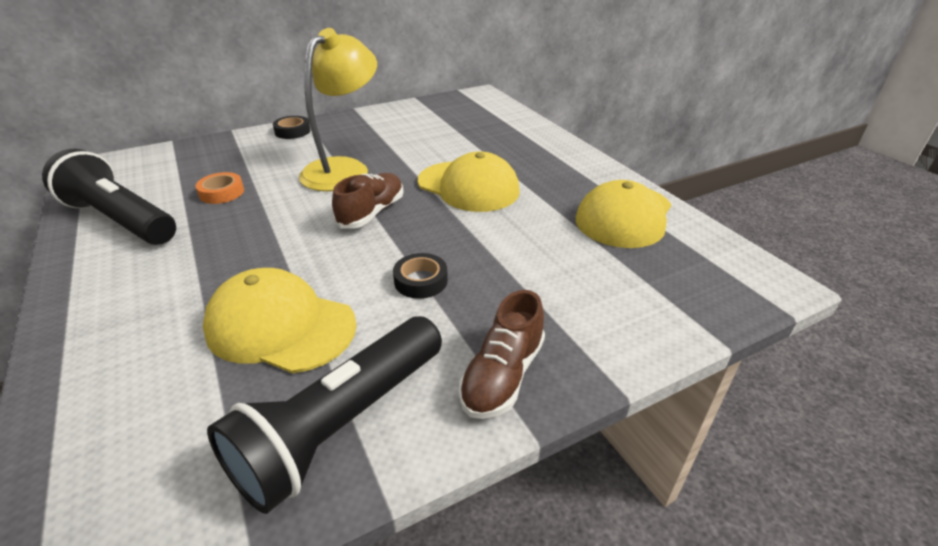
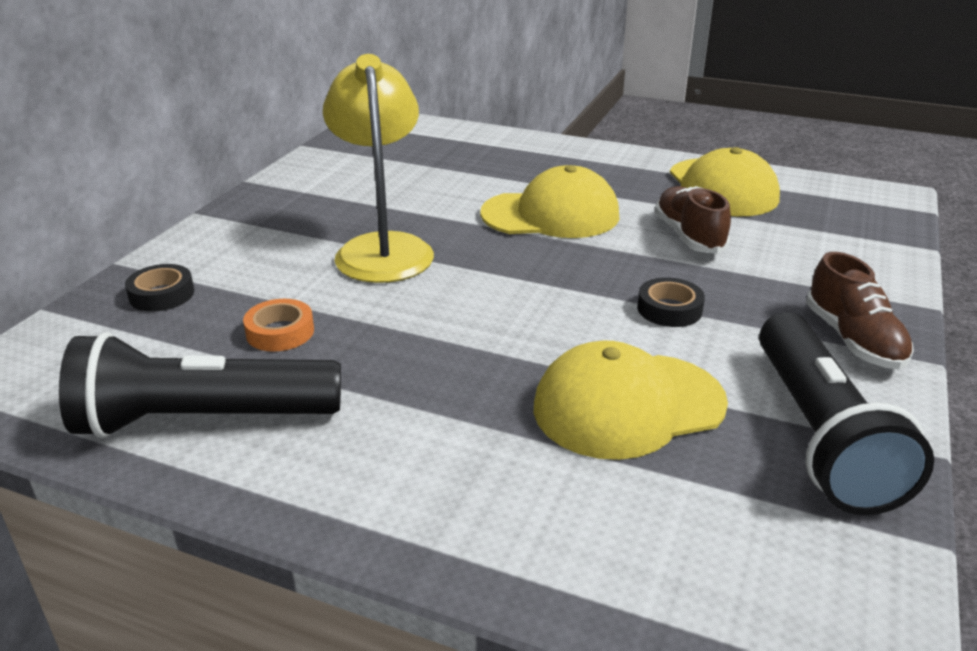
camera: 40 degrees left, 5 degrees down
black tape [273,116,310,139] -> black tape moved to [125,264,194,312]
brown shoe [332,173,403,229] -> brown shoe moved to [655,186,731,254]

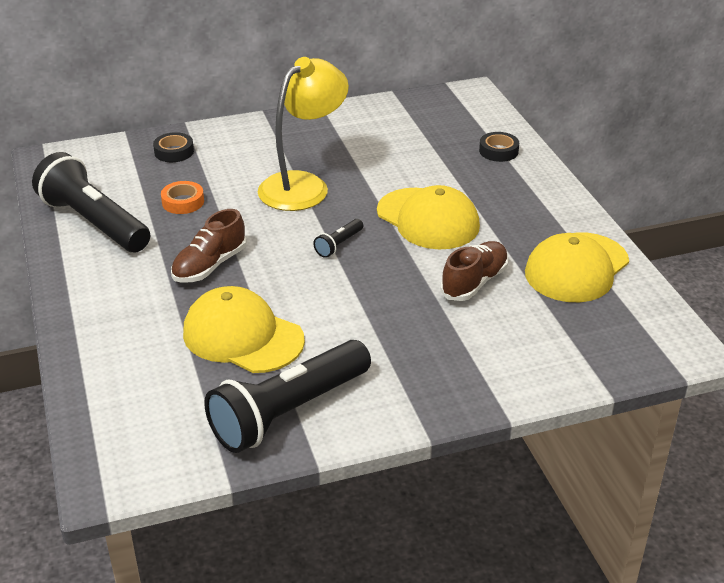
camera: 50 degrees right, 5 degrees up
black tape [637,277,705,327] -> black tape moved to [479,132,519,162]
brown shoe [806,252,914,369] -> brown shoe moved to [171,209,247,283]
none -> black flashlight [313,219,363,258]

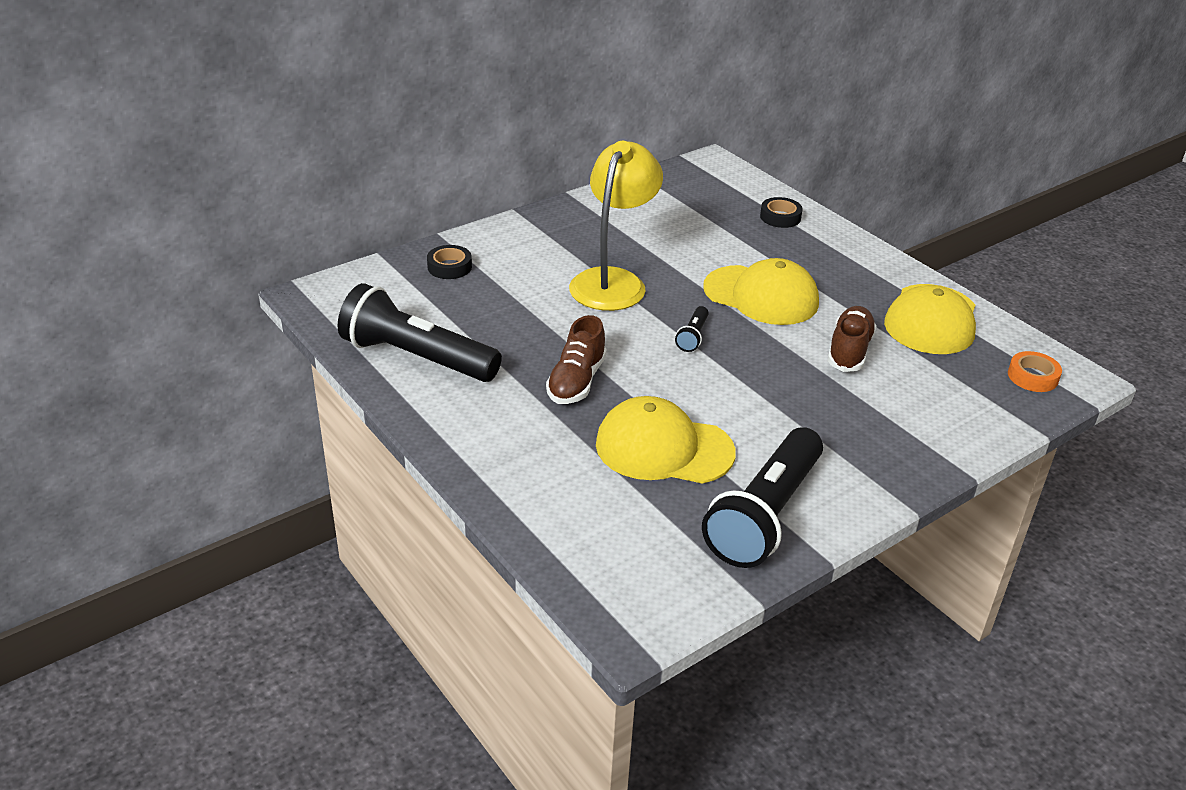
camera: 20 degrees left, 0 degrees up
orange tape [161,181,204,214] -> orange tape moved to [1008,351,1062,392]

